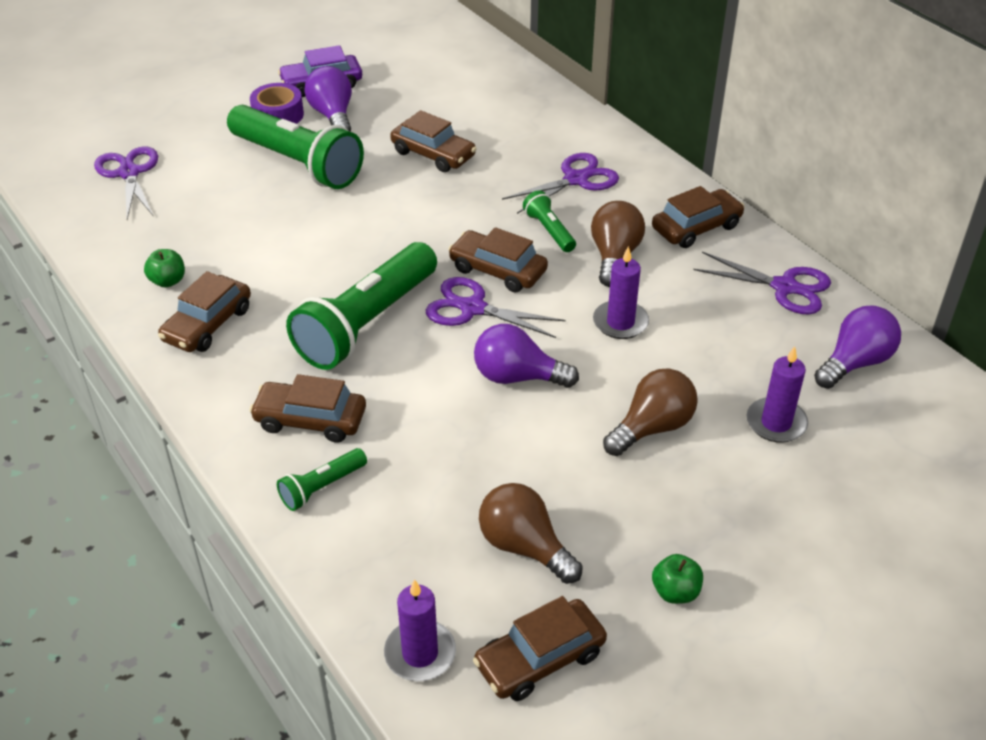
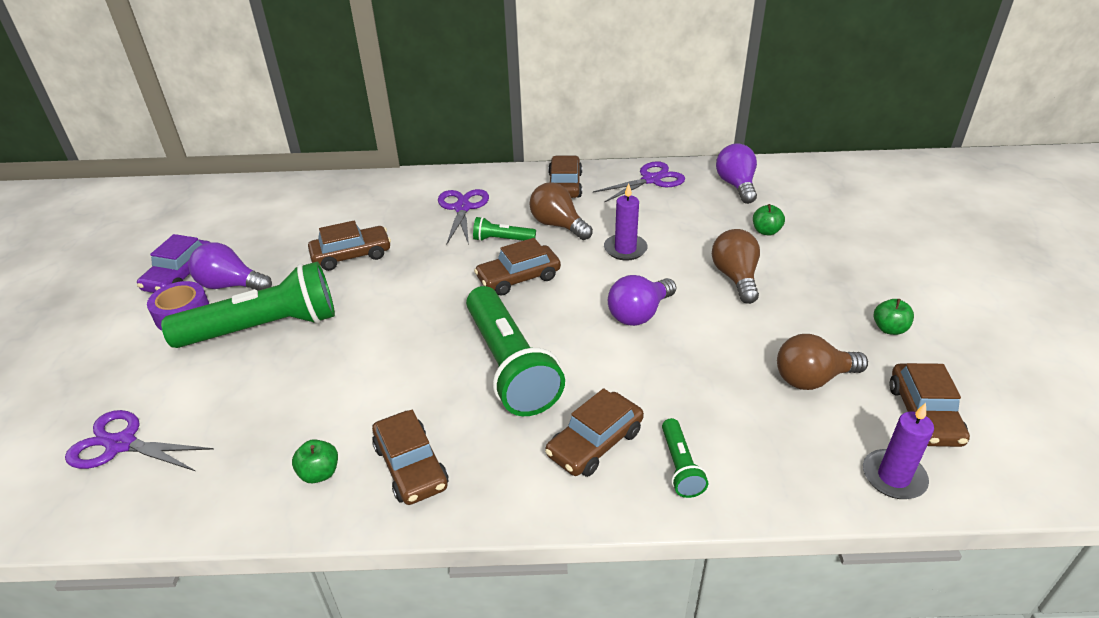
camera: 55 degrees left, 5 degrees down
purple scissors [426,277,565,338] -> none
purple candle [747,346,808,443] -> green apple [753,204,785,236]

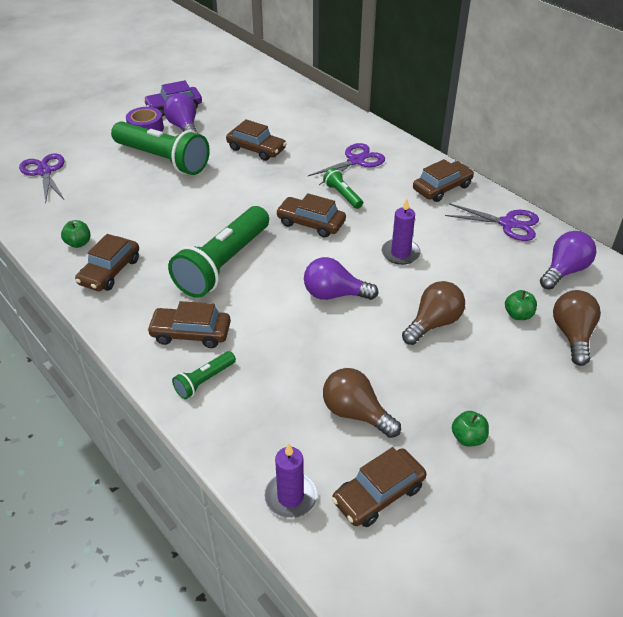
camera: 50 degrees right, 5 degrees up
brown light bulb [529,182,593,240] -> brown light bulb moved to [553,290,601,366]

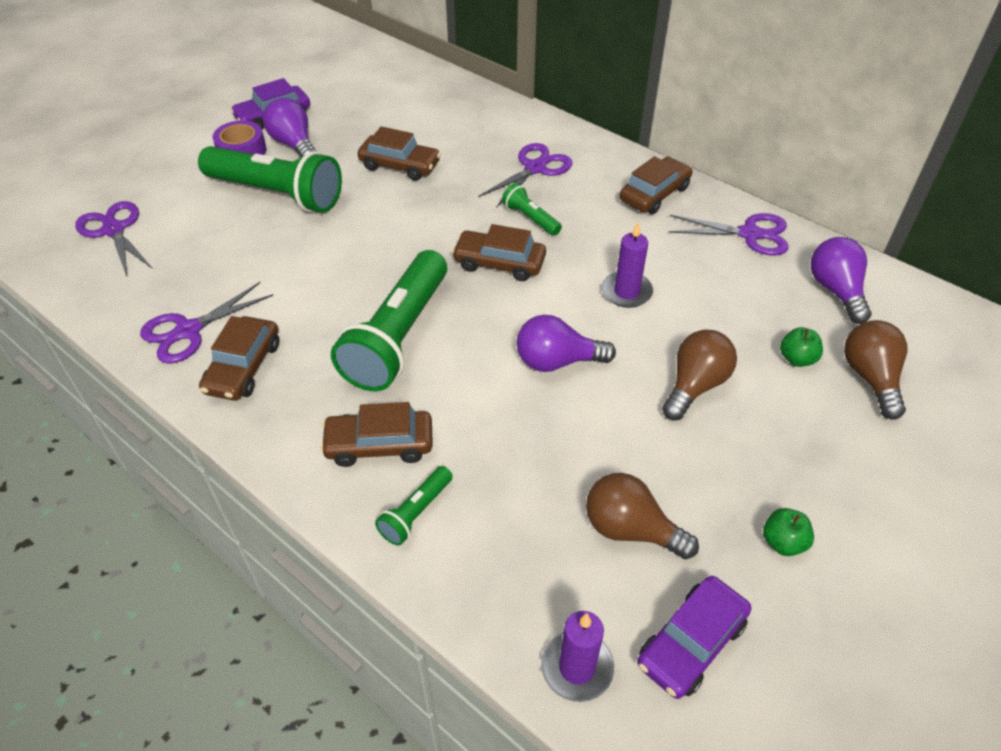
camera: 10 degrees left, 5 degrees up
green apple [61,220,90,248] -> purple scissors [140,282,273,363]
brown car [332,447,427,527] -> purple car [637,576,751,699]
purple light bulb [540,231,596,290] -> purple light bulb turned 45 degrees counterclockwise [811,237,871,324]

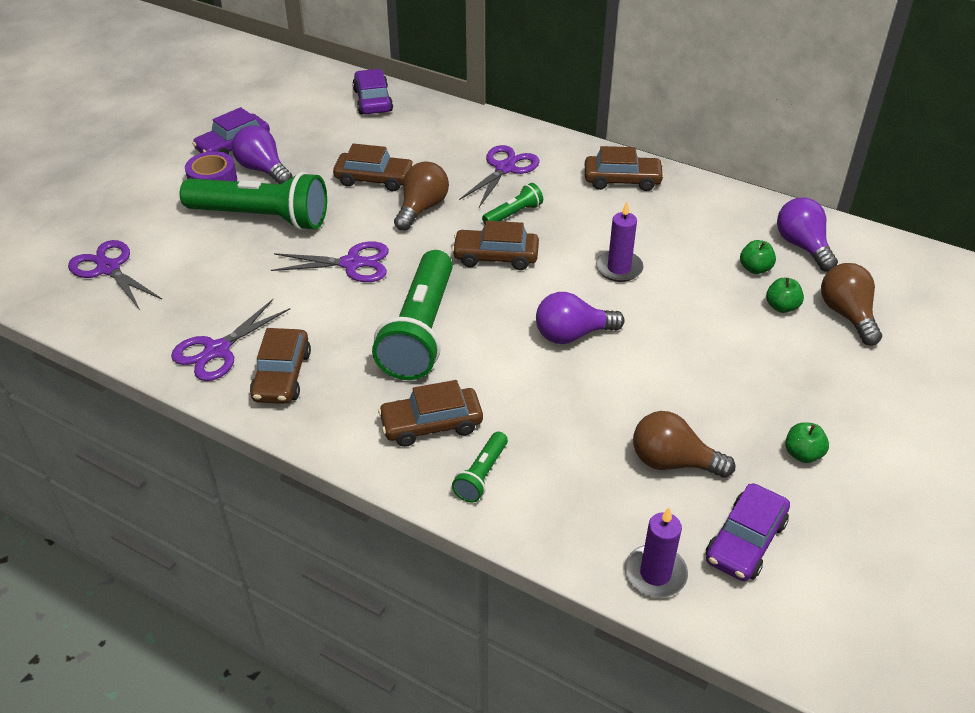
camera: 10 degrees left, 5 degrees down
green flashlight [502,183,562,236] -> green flashlight turned 105 degrees clockwise [482,183,543,224]
brown car [620,156,693,214] -> brown car turned 60 degrees clockwise [585,146,664,191]
brown light bulb [662,330,737,420] -> brown light bulb moved to [394,161,449,231]
purple scissors [669,213,789,256] -> purple scissors moved to [271,241,389,282]
none -> purple car [353,69,393,114]
none -> green apple [740,240,776,274]

